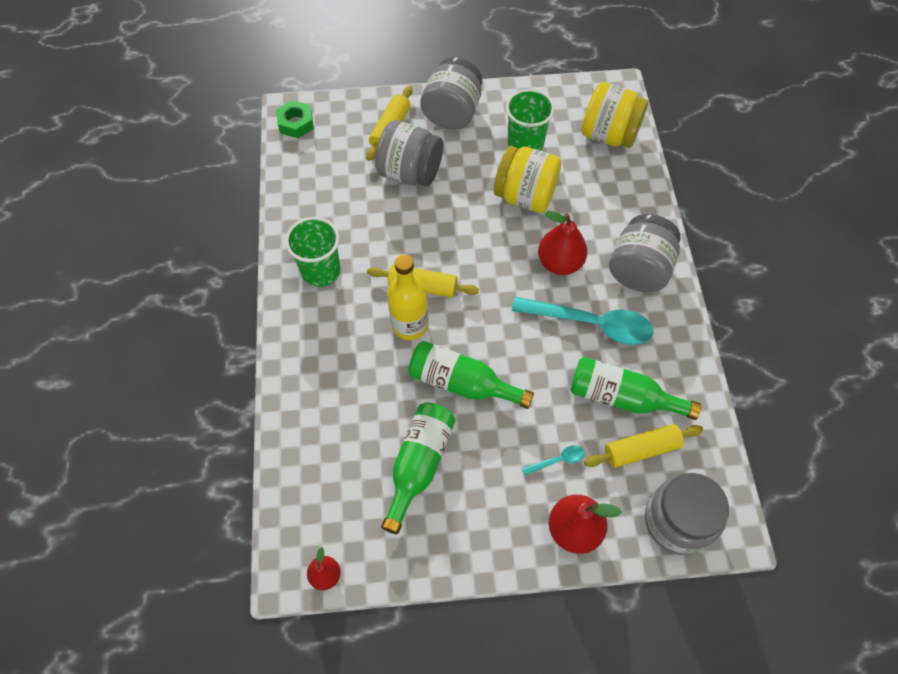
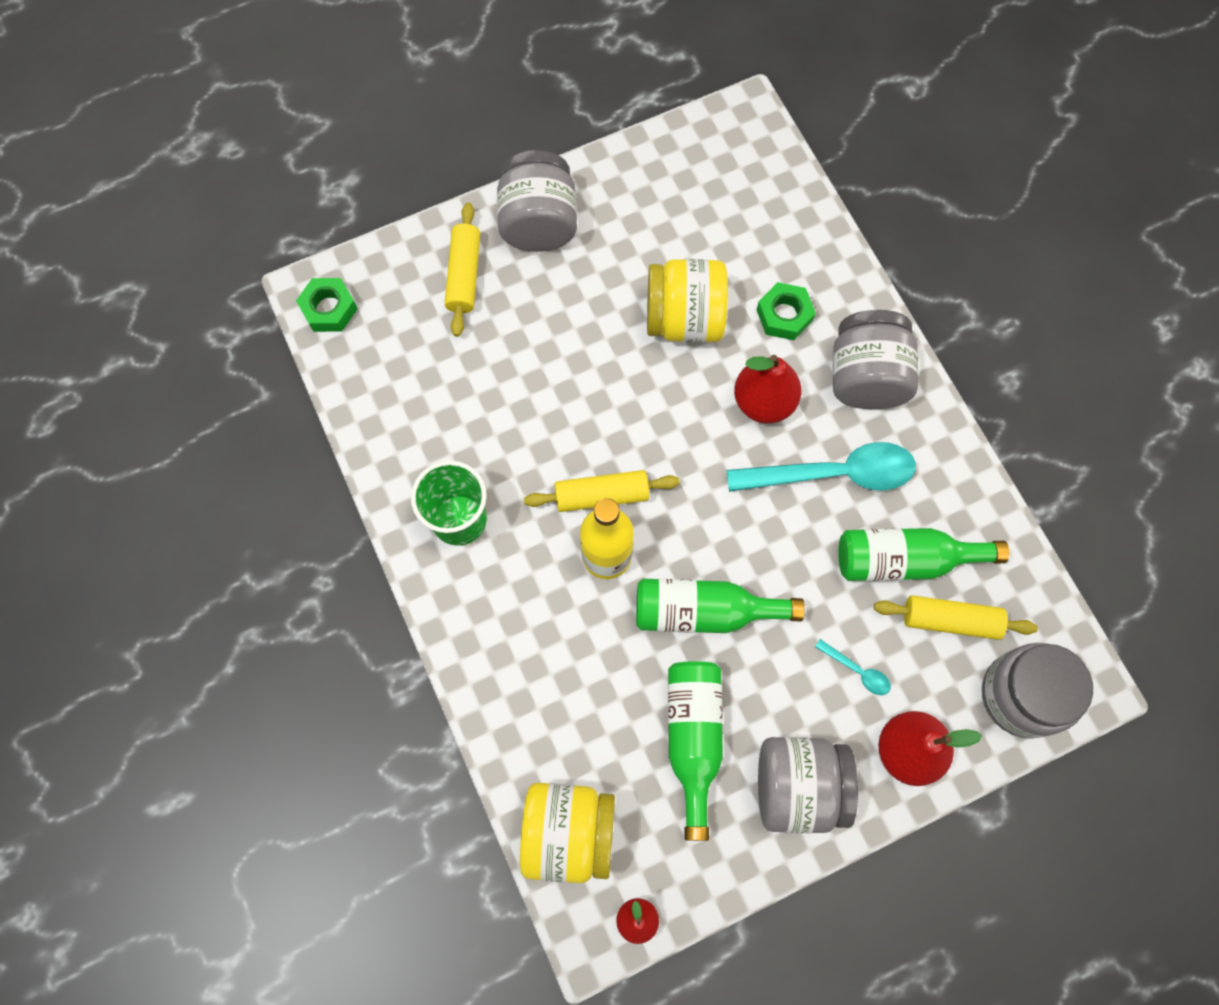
camera: 20 degrees left, 10 degrees up
grey jar [375,120,443,186] -> grey jar moved to [758,737,858,833]
green cup [506,89,555,151] -> none
turquoise spoon [522,445,584,476] -> turquoise spoon turned 75 degrees clockwise [815,639,891,695]
yellow jar [582,82,649,148] -> yellow jar moved to [520,783,615,883]
yellow rolling pin [584,424,703,468] -> yellow rolling pin turned 45 degrees clockwise [874,595,1038,640]
none -> green nut [756,282,816,340]

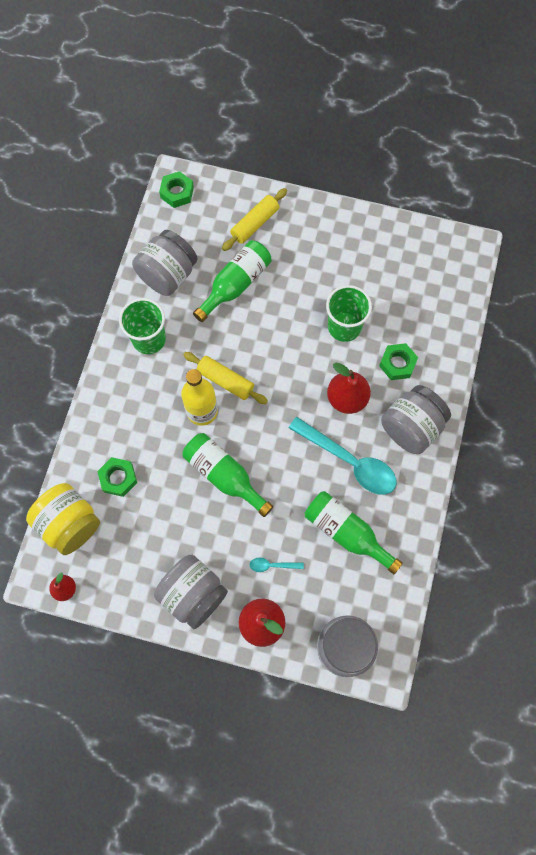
camera: 40 degrees right, 0 degrees up
grey jar [497,150,577,252] -> grey jar moved to [132,230,198,296]
yellow jar [647,259,728,342] -> green cup [326,285,372,342]
green bottle [668,661,723,841] -> green bottle moved to [193,240,271,322]
turquoise spoon [815,639,891,695] -> turquoise spoon turned 105 degrees clockwise [250,558,304,572]
yellow rolling pin [874,595,1038,640] -> none
none -> green nut [97,457,137,497]

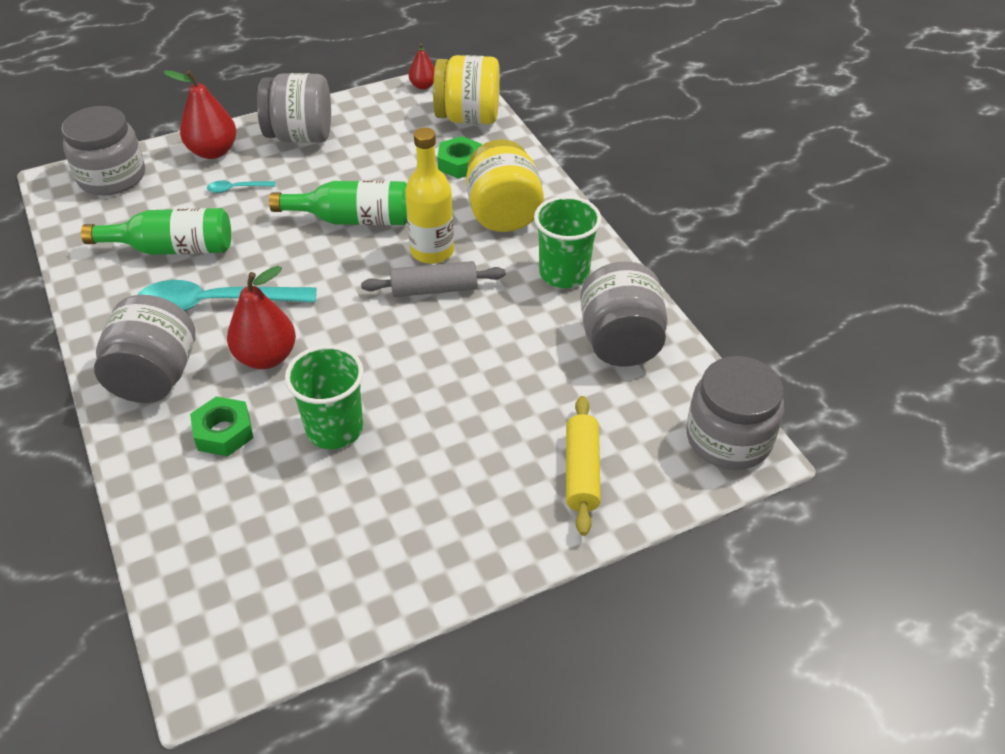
camera: 140 degrees right, 25 degrees down
green nut [159,171,194,208] -> grey jar [686,356,784,470]
yellow rolling pin [183,352,268,404] -> grey rolling pin [361,261,506,297]
green bottle [193,240,271,322] -> none
turquoise spoon [250,558,304,572] -> turquoise spoon turned 150 degrees counterclockwise [207,181,275,193]
none -> yellow jar [466,139,544,232]

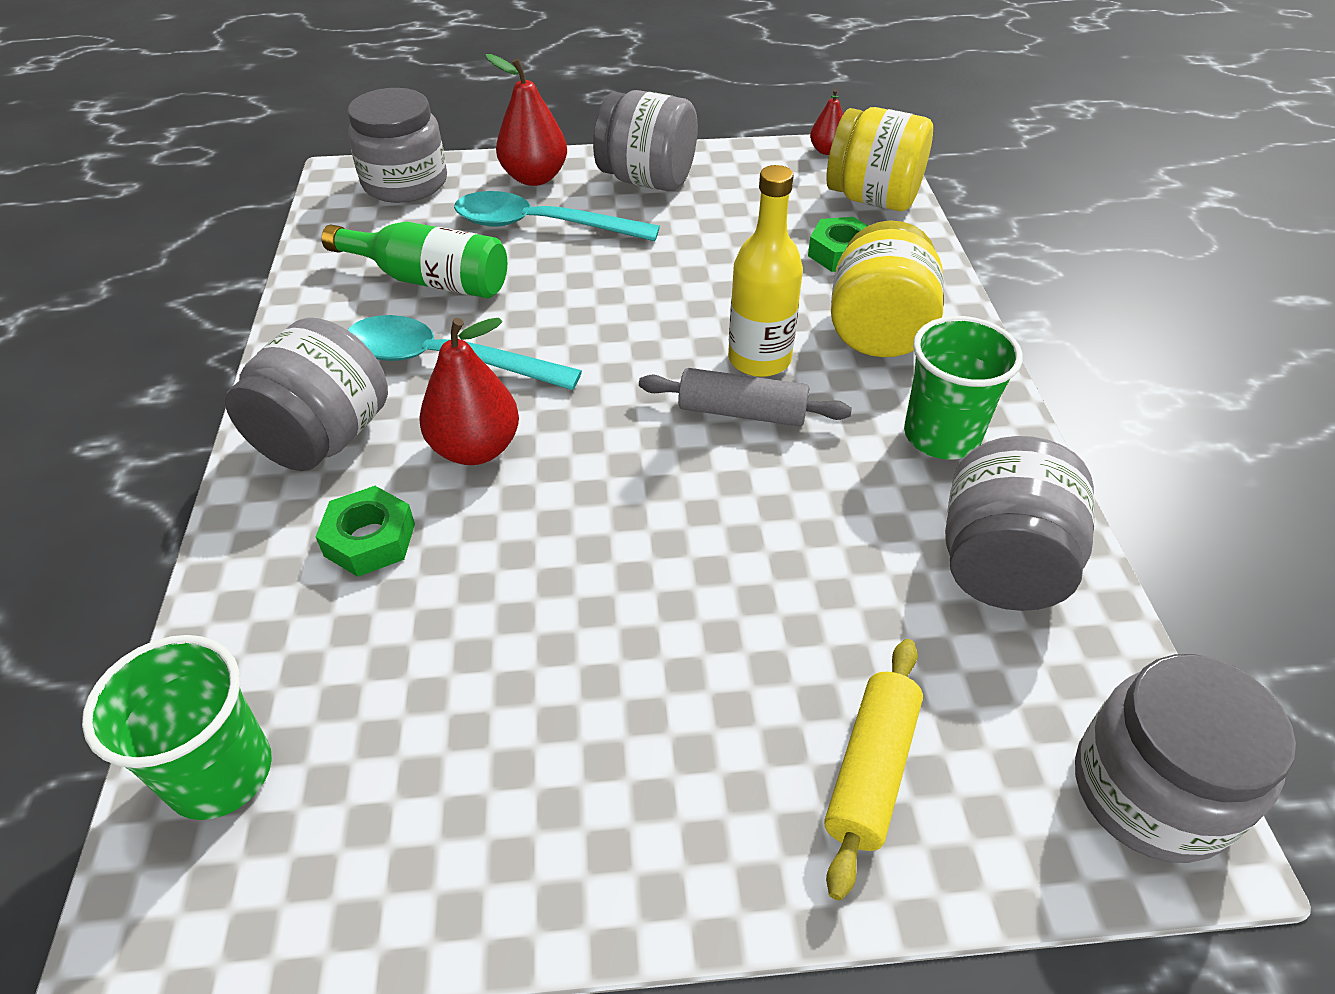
camera: 20 degrees right, 0 degrees up
turquoise spoon [207,181,275,193] -> turquoise spoon [454,191,660,241], size x2.34
green bottle [269,181,407,225] -> none
green cup [285,345,364,449] -> green cup moved to [82,635,272,820]

